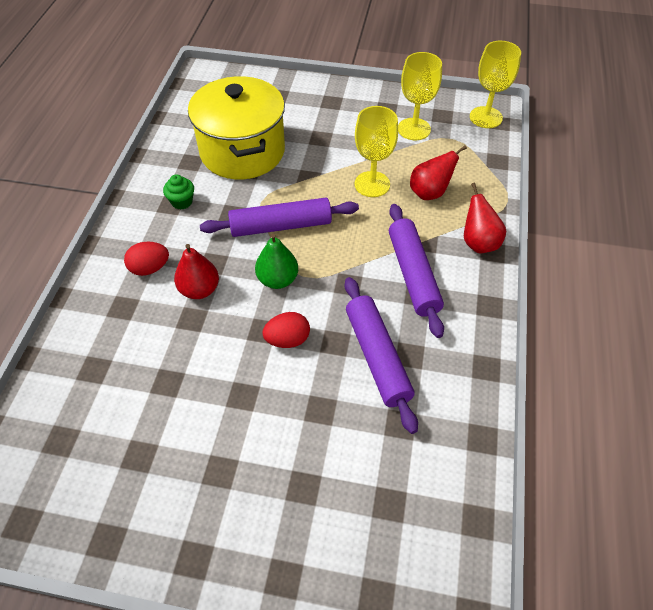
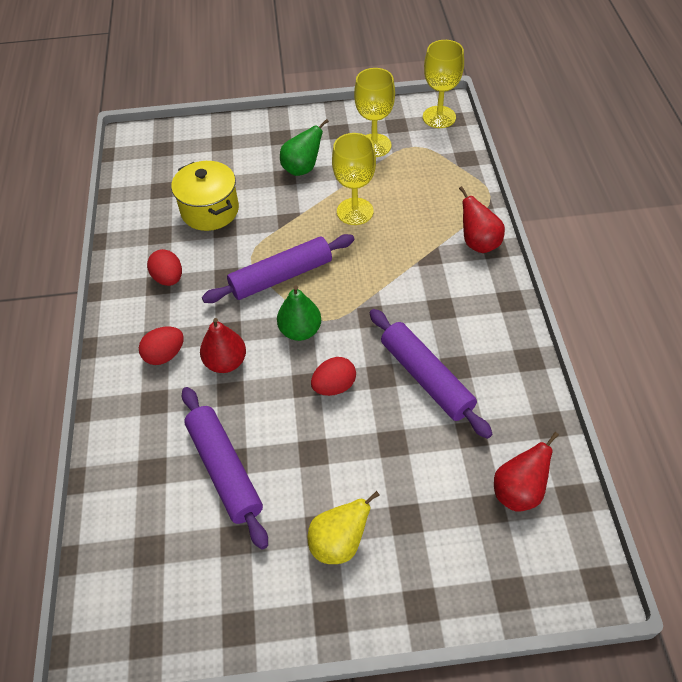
camera: 15 degrees left, 0 degrees up
green cupcake [163,174,194,210] -> red egg [147,249,182,286]
yellow pot [188,76,285,179] -> yellow pot [171,161,239,231], size x0.64
purple rolling pin [389,204,444,338] -> purple rolling pin moved to [182,387,268,549]
red pear [410,145,467,200] -> red pear moved to [494,432,559,512]
none -> green pear [280,119,329,176]
none -> yellow pear [308,491,380,564]

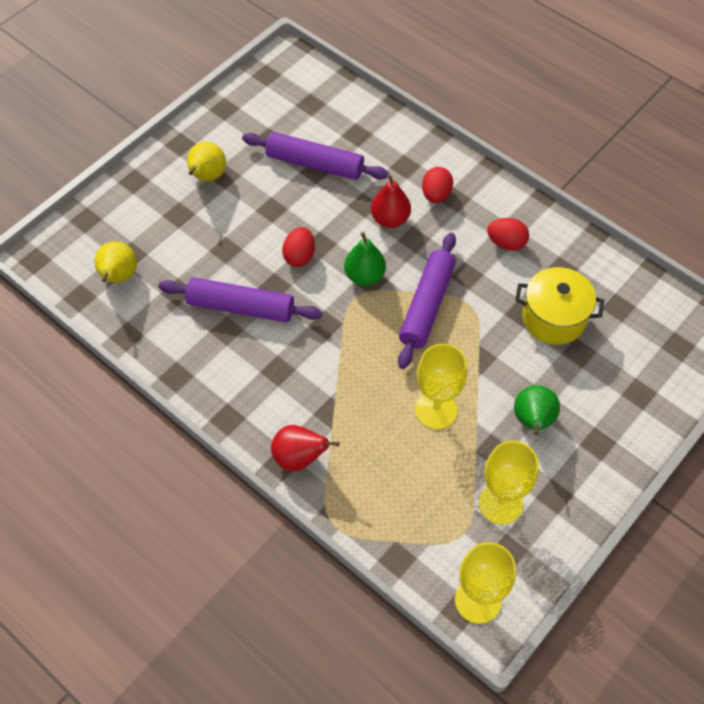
camera: 135 degrees right, 5 degrees up
red pear [494,432,559,512] -> yellow pear [95,241,137,283]

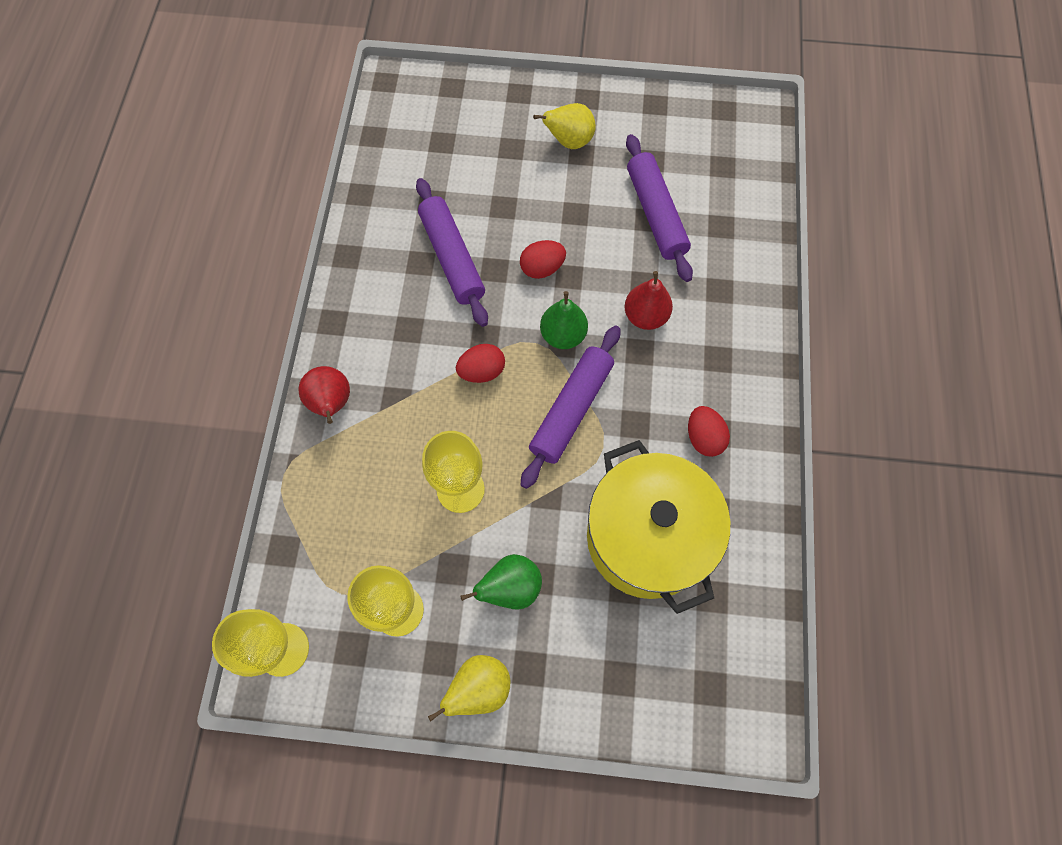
camera: 55 degrees right, 10 degrees up
yellow pear [95,241,137,283] -> yellow pear moved to [428,655,510,721]
purple rolling pin [398,233,456,369] -> purple rolling pin turned 45 degrees counterclockwise [521,326,620,489]
red egg [422,167,453,203] -> red egg moved to [456,344,505,383]
yellow pot [515,267,604,345] -> yellow pot [587,440,730,614], size x1.55

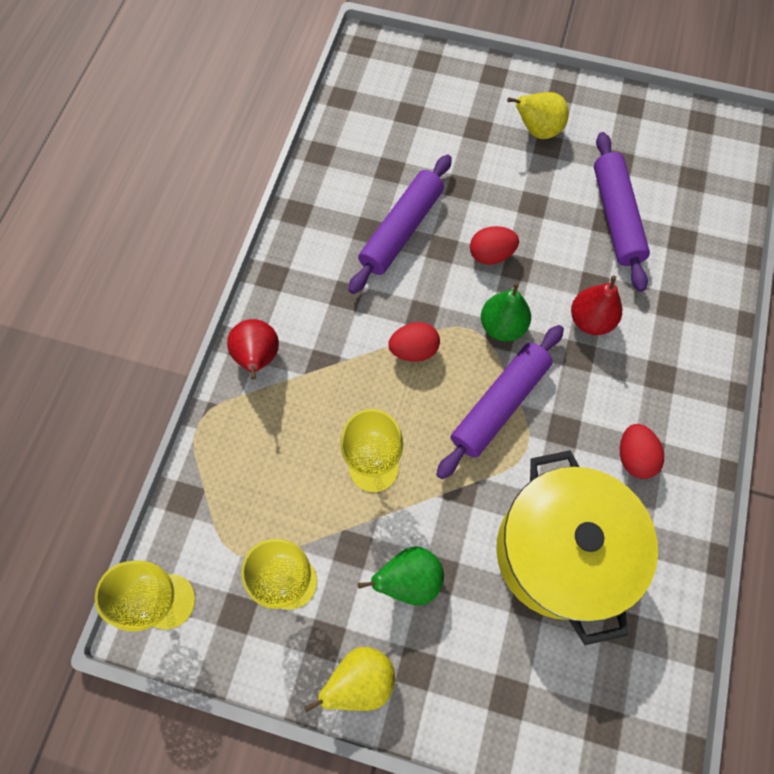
camera: 10 degrees right, 0 degrees up
purple rolling pin [416,178,488,327] -> purple rolling pin turned 45 degrees clockwise [348,155,452,294]

